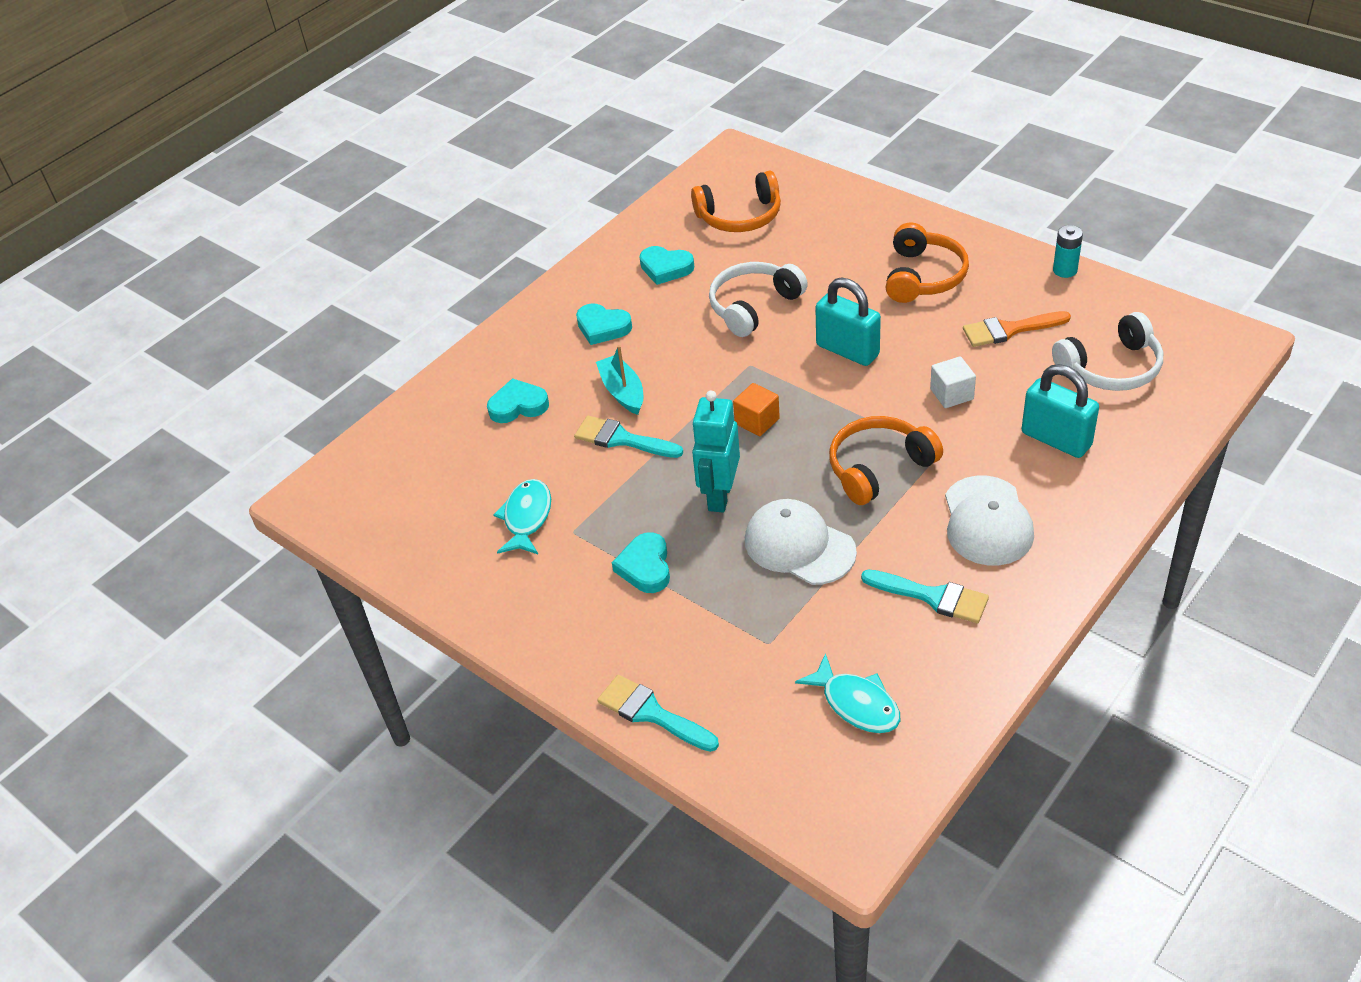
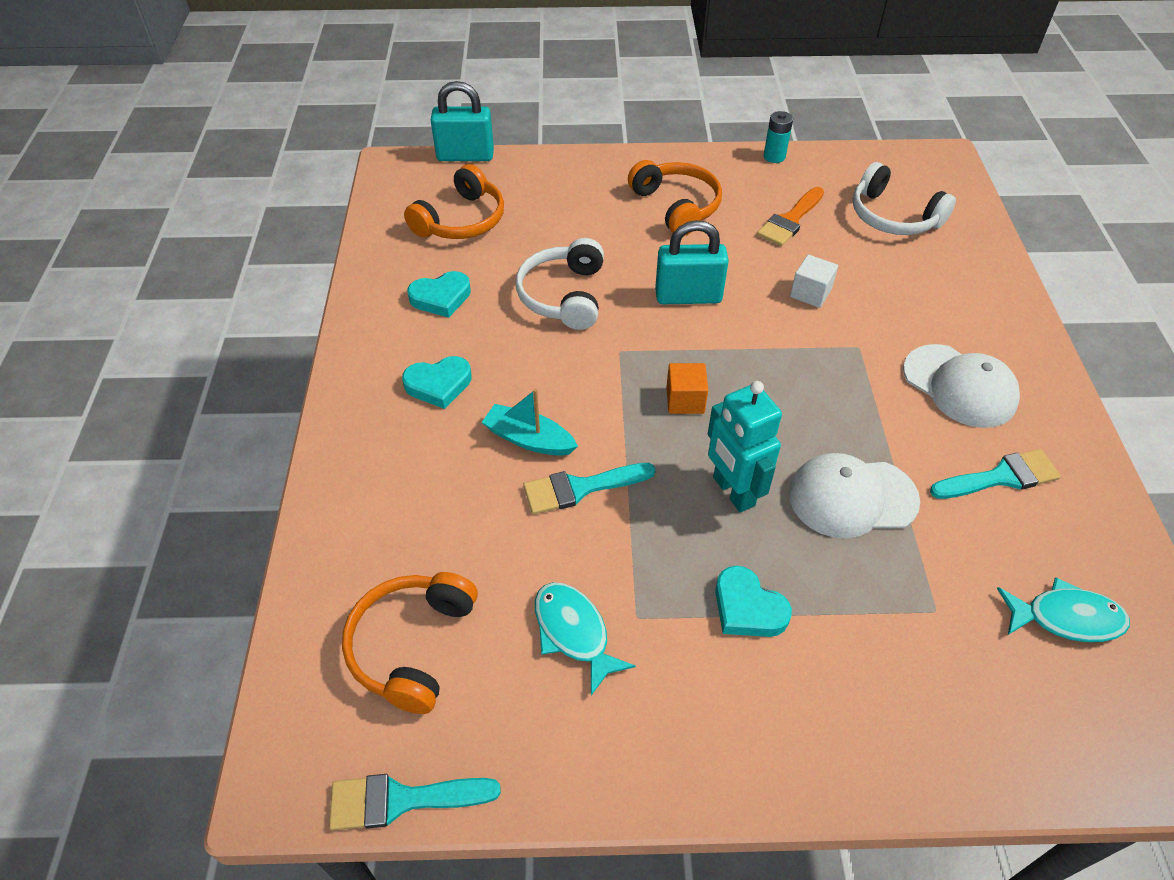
camera: 45 degrees left, 5 degrees up
turquoise heart [487,378,549,423] -> none
turquoise brush [597,675,719,752] -> turquoise brush moved to [329,774,501,831]
orange headphones [829,416,943,505] -> orange headphones moved to [342,572,478,714]
turquoise padlock [1022,364,1099,458] -> turquoise padlock moved to [431,81,494,161]
white headphones [1052,312,1163,391] -> white headphones turned 105 degrees clockwise [852,162,956,235]

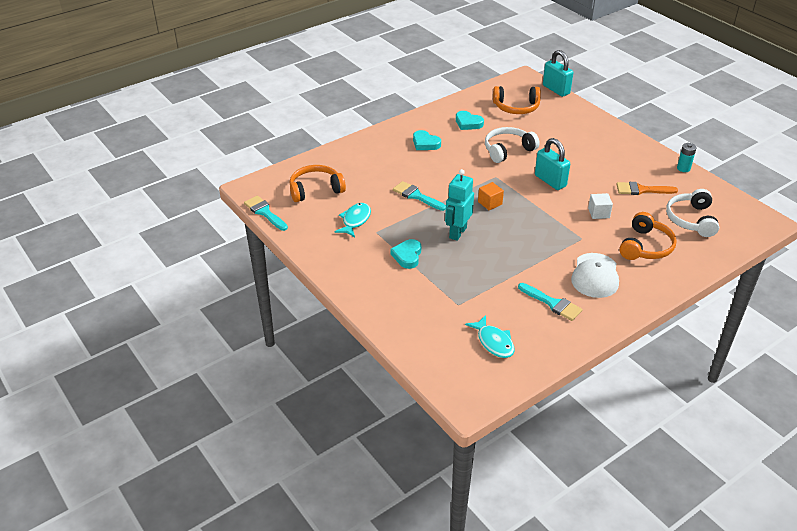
camera: 55 degrees right, 10 degrees down
turquoise boat [481,389,578,456] -> none
orange headphones [628,160,722,236] -> orange headphones moved to [619,212,677,260]
white cap [789,453,920,538] -> none

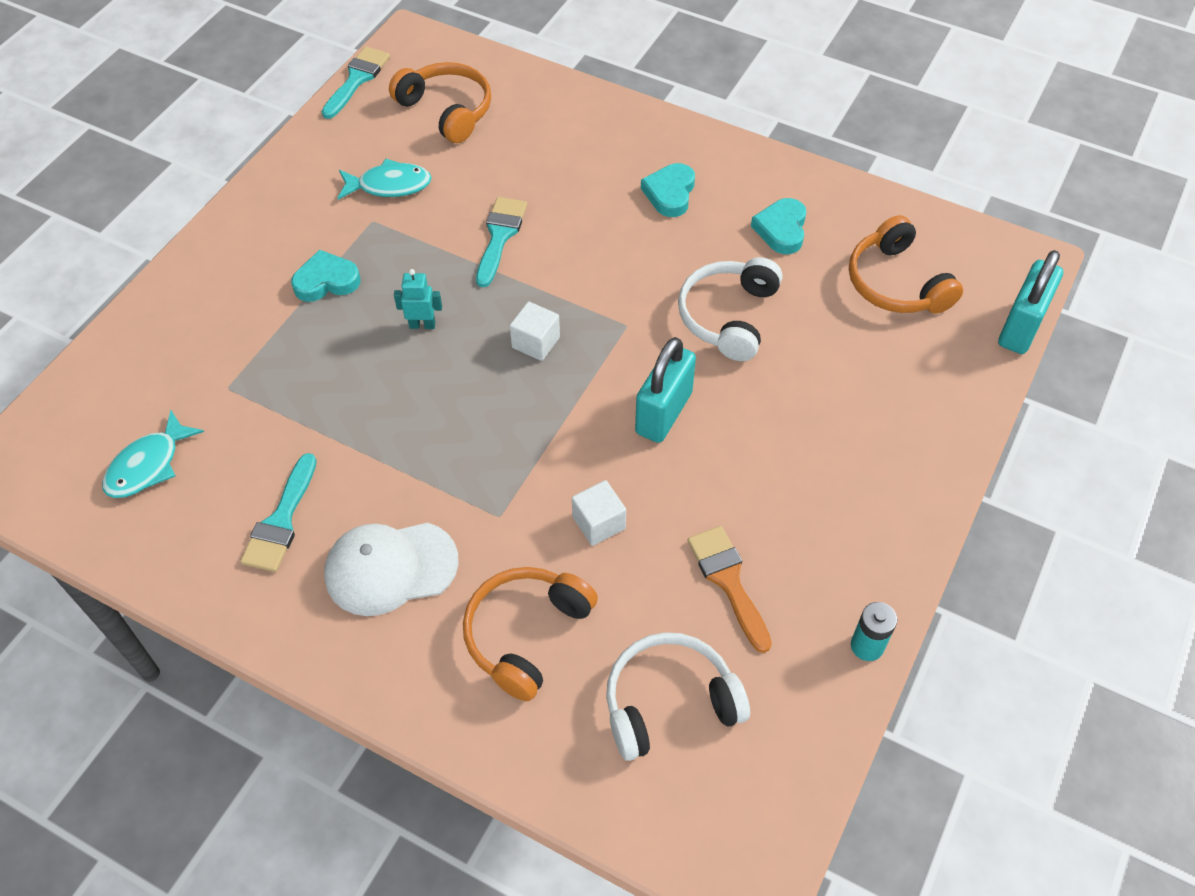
camera: 65 degrees right, 15 degrees up
turquoise robot [445,169,474,241] -> turquoise robot [394,269,442,329], size x0.55
orange cube [478,182,504,210] -> white cube [510,301,560,361]
white headphones [485,127,540,163] -> white headphones turned 105 degrees counterclockwise [678,257,782,361]
orange headphones [619,212,677,260] -> orange headphones turned 120 degrees clockwise [463,567,598,701]

